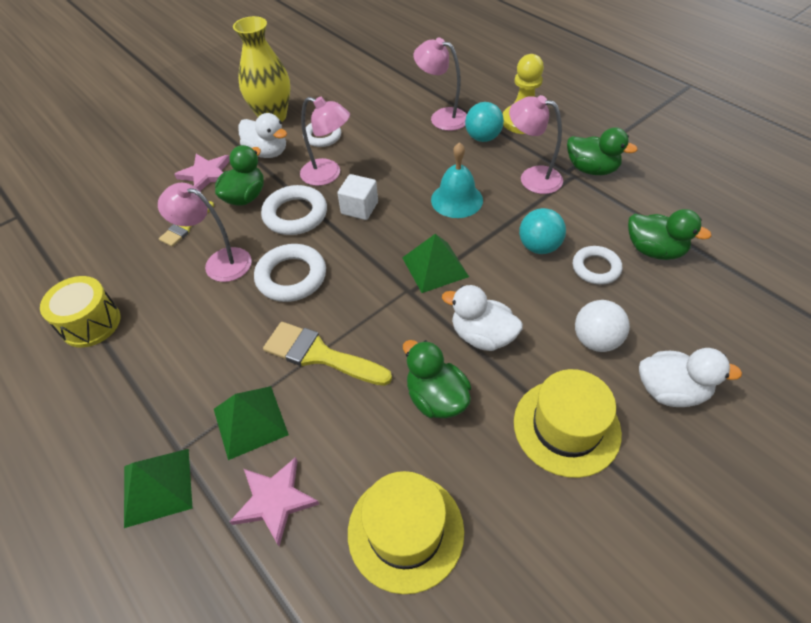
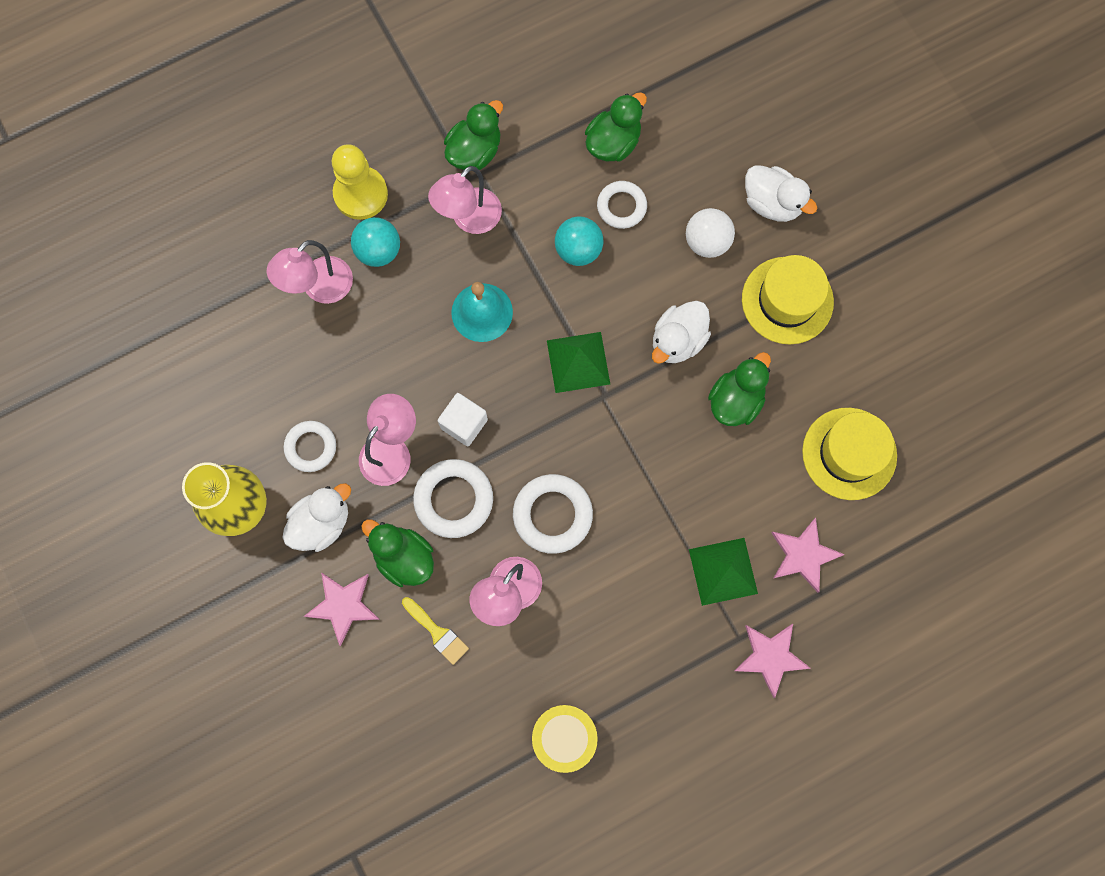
camera: 80 degrees left, 25 degrees up
green pyramid [124,449,193,528] -> pink star [734,624,811,698]
yellow brush [263,322,392,386] -> none
green duck [403,340,471,419] -> green duck turned 150 degrees clockwise [708,352,771,426]
white duck [639,348,742,407] -> white duck turned 105 degrees clockwise [745,165,817,222]

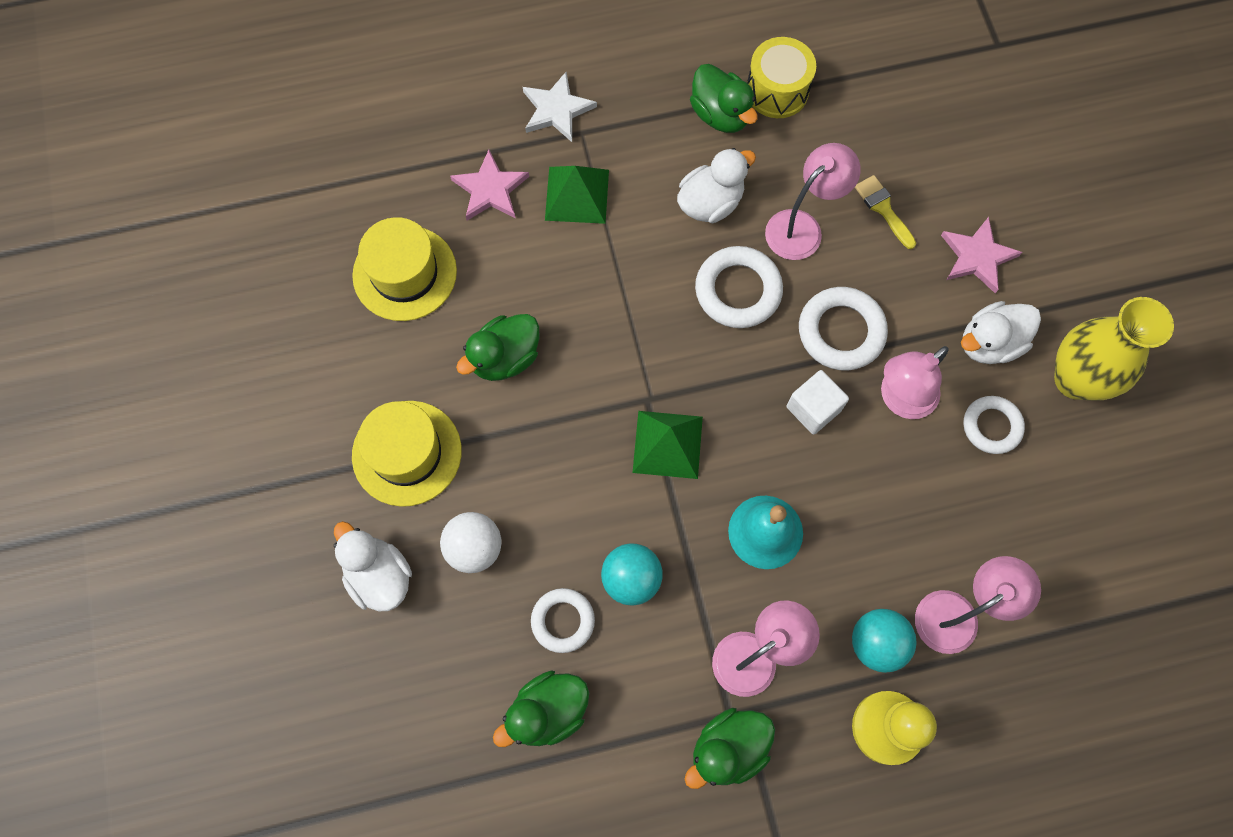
camera: 165 degrees left, 5 degrees down
green duck [361,519,434,587] -> green duck moved to [690,64,758,133]
white duck [652,301,711,364] -> white duck moved to [677,148,756,223]
pink star [734,624,811,698] -> white star [523,72,597,142]

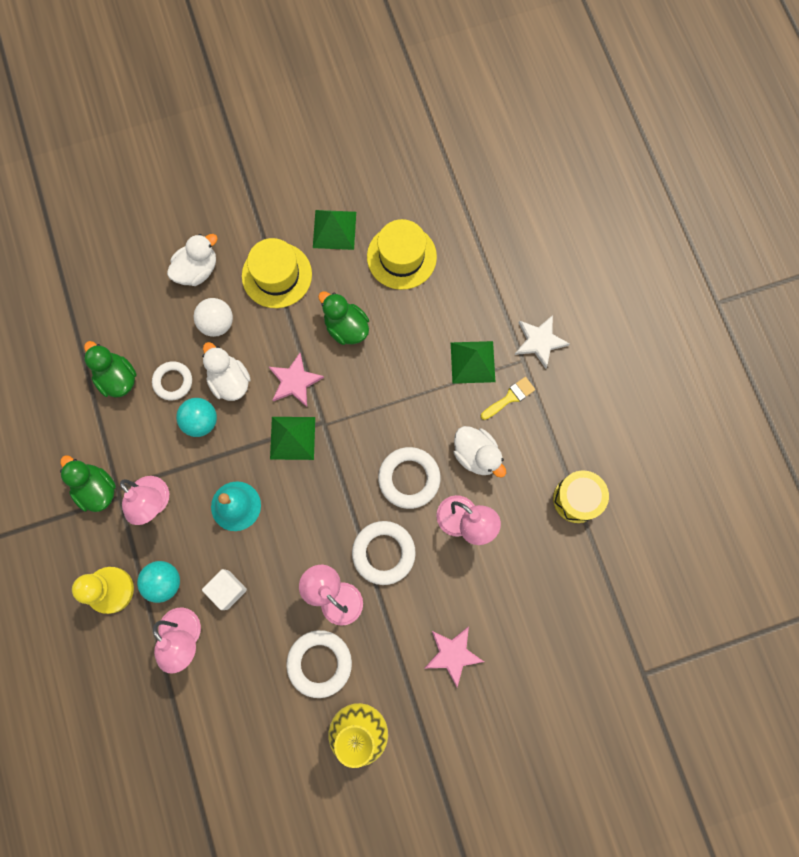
camera: 85 degrees right, 5 degrees up
pink star [450,150,529,220] -> pink star moved to [269,353,324,407]
green duck [690,64,758,133] -> none
white cube [786,370,849,435] -> white cube moved to [202,569,247,610]
yellow brush [855,175,916,249] -> yellow brush moved to [481,377,535,420]
white duck [961,301,1041,364] -> white duck moved to [202,342,251,401]
white ring [963,396,1025,454] -> white ring [286,630,352,698], size x1.50
none -> green pyramid [313,210,356,250]

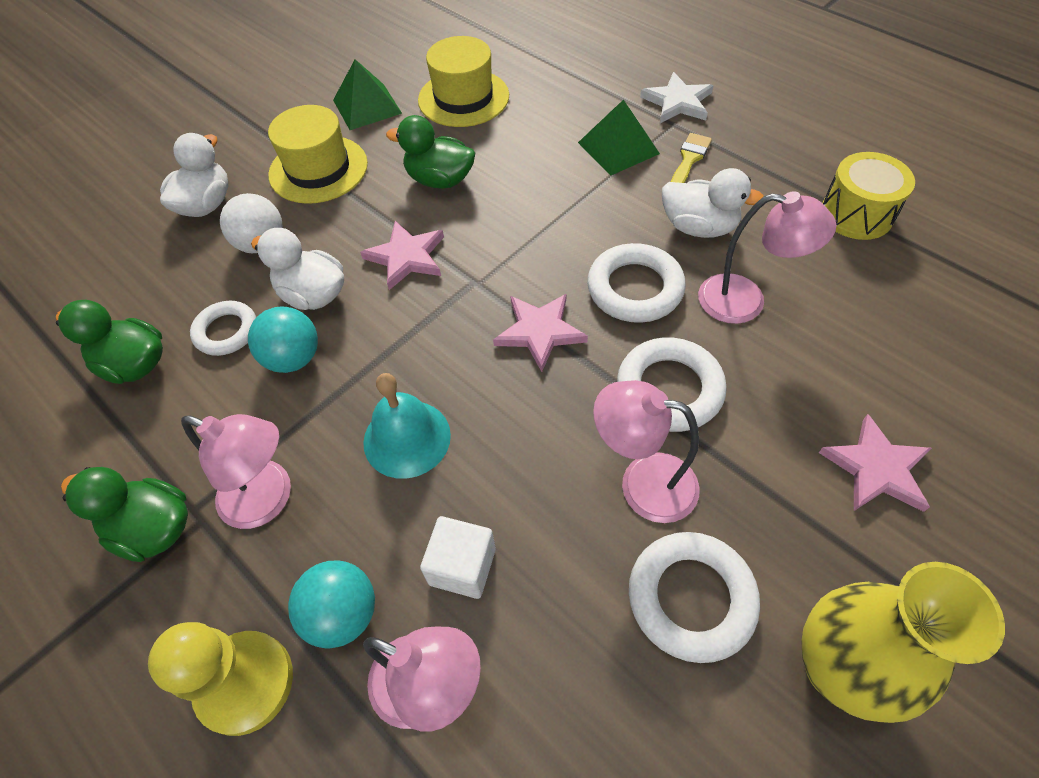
camera: 25 degrees left, 20 degrees down
green pyramid [270,417,315,460] -> none
none -> pink star [493,294,588,372]

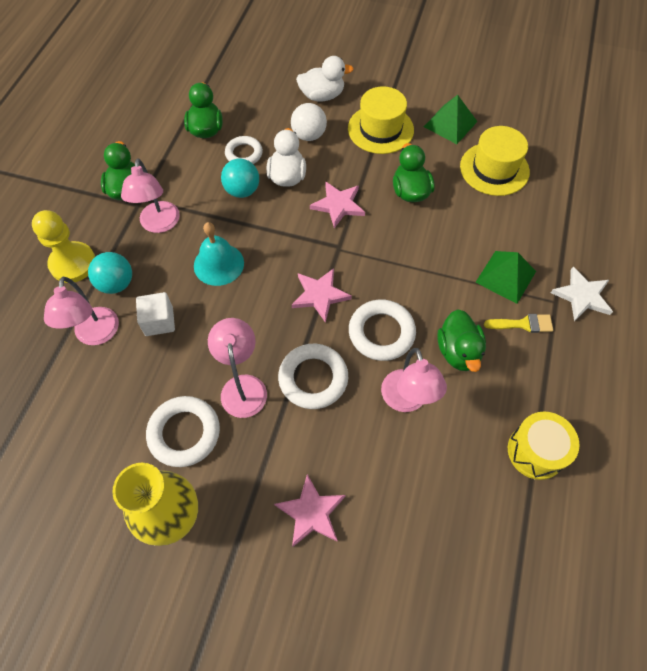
camera: 60 degrees right, 5 degrees up
white duck [662,168,764,238] -> green duck [437,309,486,372]

